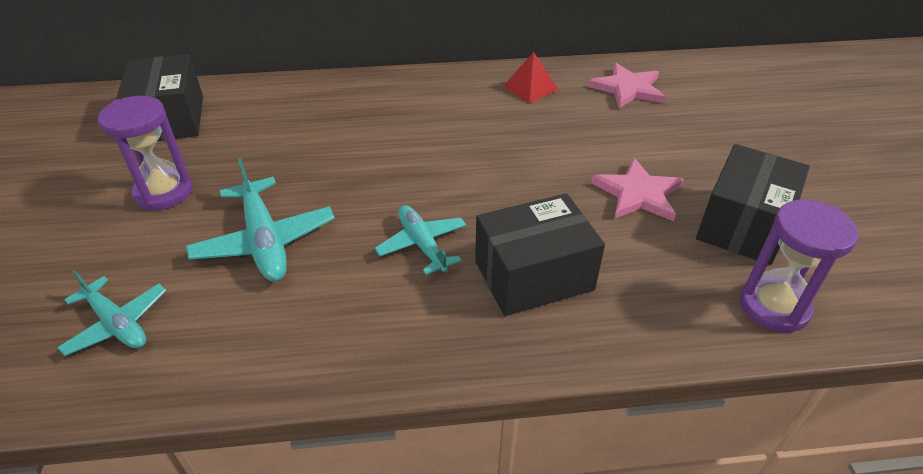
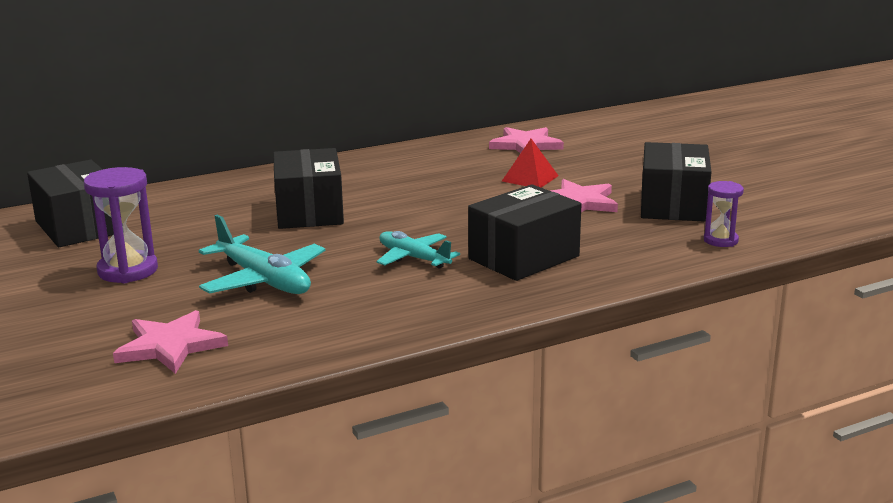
camera: 20 degrees left, 20 degrees down
turquoise plane [57,270,167,356] -> pink star [113,310,228,374]
red pyramid [503,52,559,103] -> red pyramid moved to [502,139,559,188]
purple hourglass [739,199,858,333] -> purple hourglass [704,181,744,247], size x0.60
none -> black box [273,148,344,229]

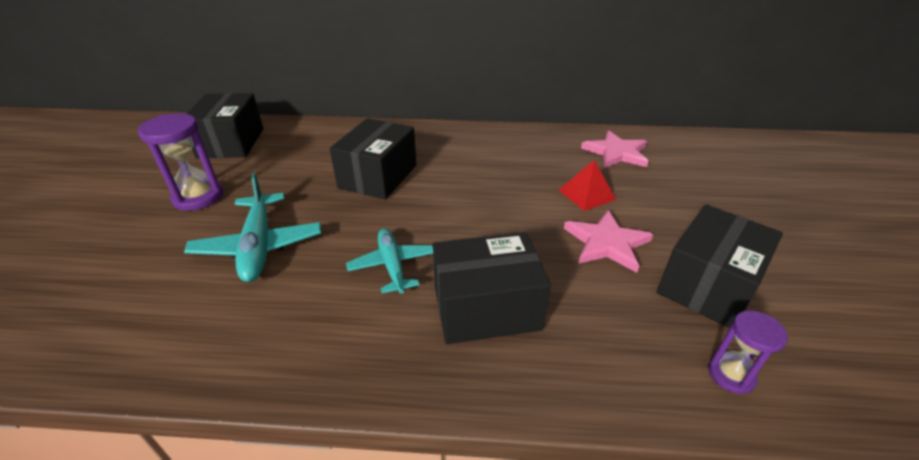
camera: 30 degrees right, 15 degrees up
pink star [113,310,228,374] -> none

